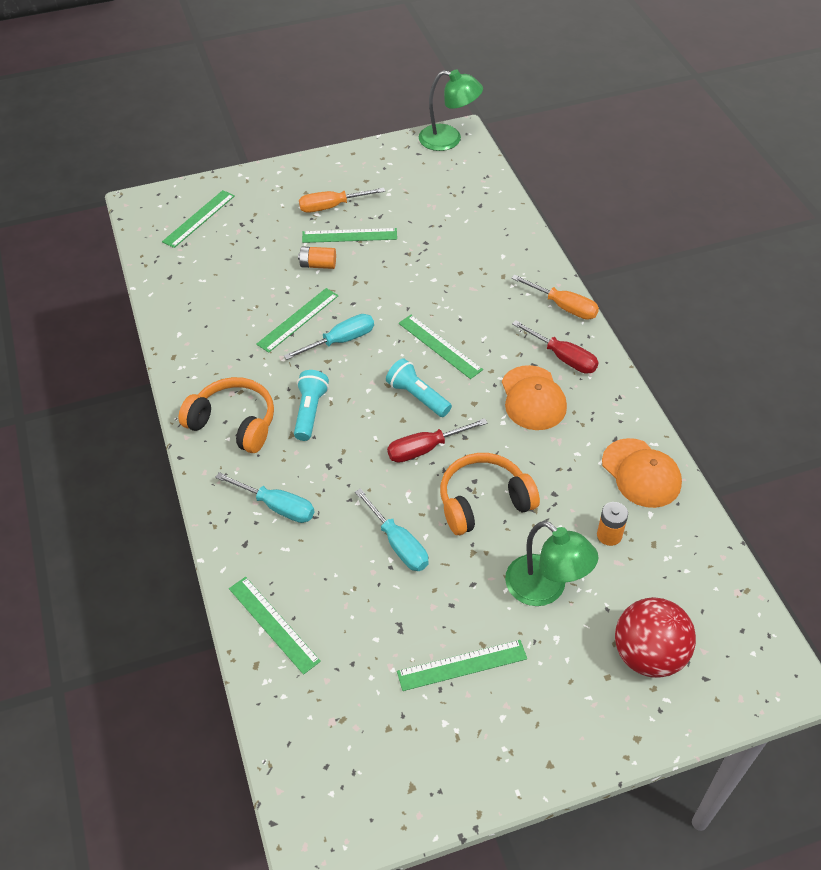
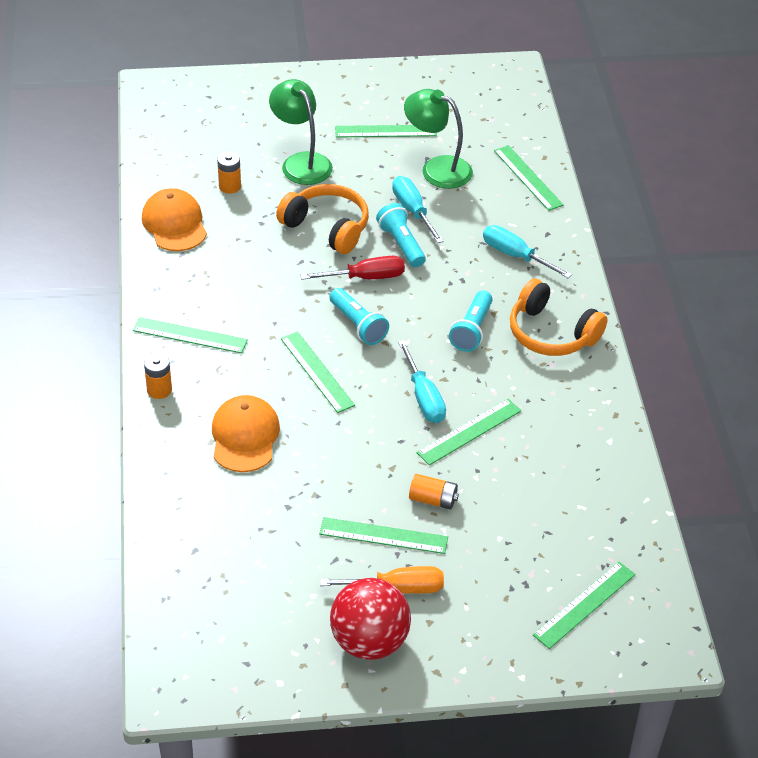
camera: 170 degrees left, 5 degrees down
turquoise screwdriver [284,314,374,360] -> turquoise screwdriver turned 90 degrees counterclockwise [398,340,446,423]
green lamp [419,70,483,151] -> green lamp moved to [404,89,473,189]
orange headphones [440,453,540,535] -> orange headphones turned 135 degrees counterclockwise [276,184,369,254]
orange cap [502,365,567,430] -> orange cap moved to [212,395,280,472]
orange screwdriver [511,274,599,320] -> orange battery [144,353,172,399]
red screwdriver [512,320,599,374] -> green ruler [133,317,248,353]
red ball [615,597,696,678] -> red ball moved to [330,578,411,660]
none -> turquoise flashlight [376,203,426,267]

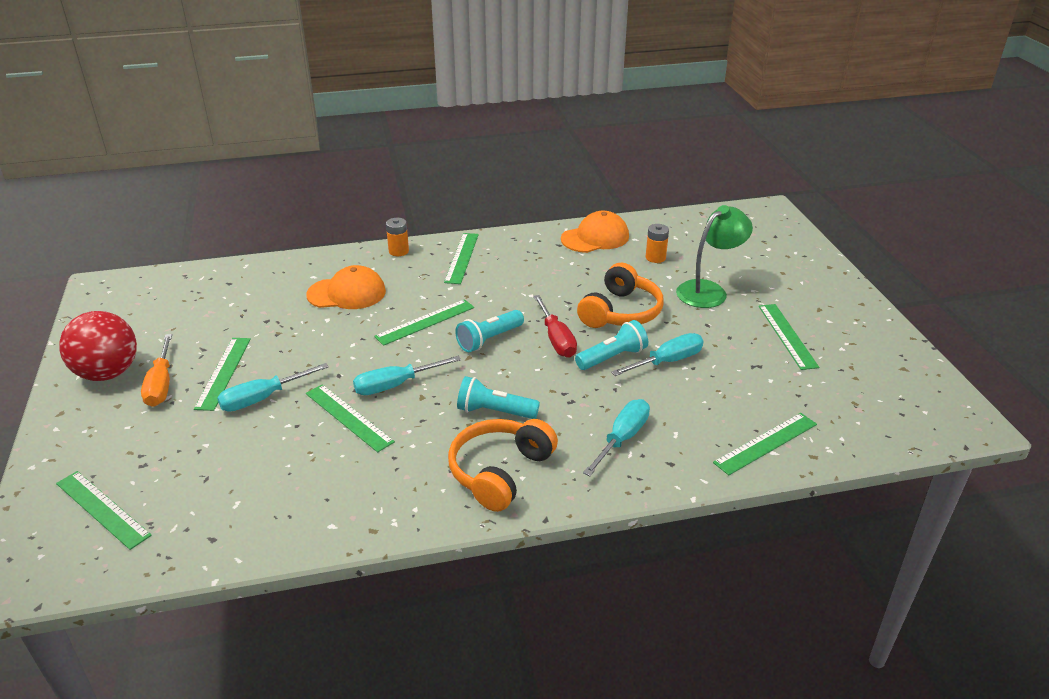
camera: 85 degrees right, 10 degrees down
green lamp [404,89,473,189] -> none
orange battery [409,474,459,509] -> turquoise screwdriver [217,363,329,412]

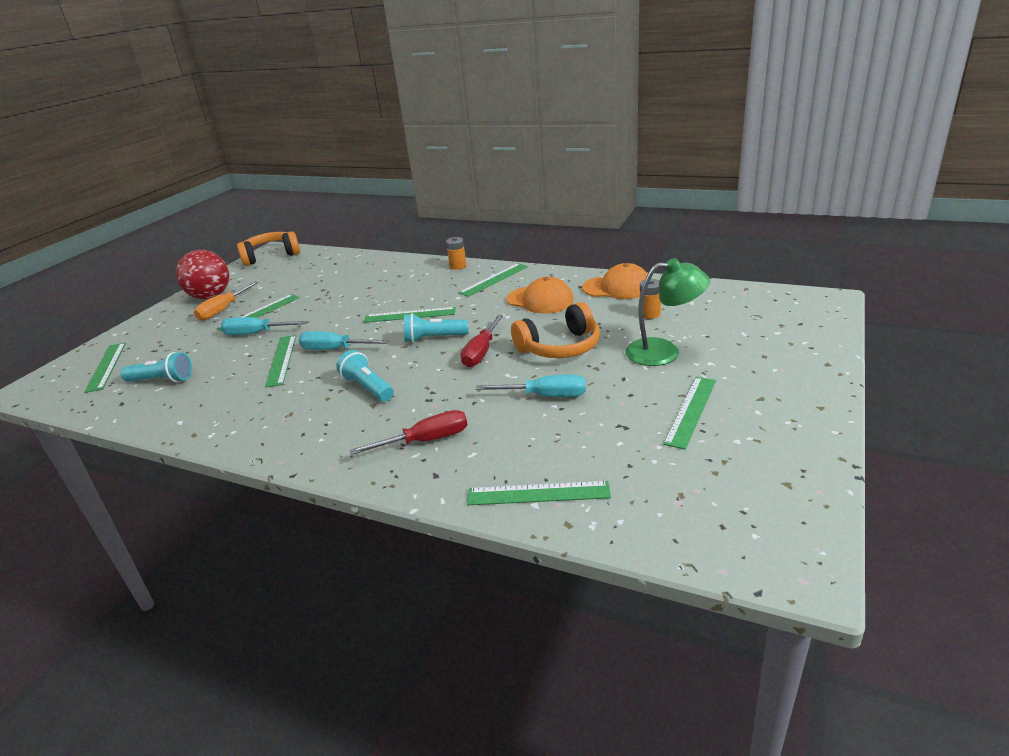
camera: 40 degrees right, 5 degrees down
orange cap [306,265,386,309] -> orange cap moved to [506,277,574,314]
orange headphones [448,419,558,512] -> orange headphones moved to [237,231,300,266]
turquoise flashlight [575,320,648,370] -> turquoise flashlight moved to [121,352,192,382]
turquoise screwdriver [583,399,650,476] -> red screwdriver [350,410,468,455]

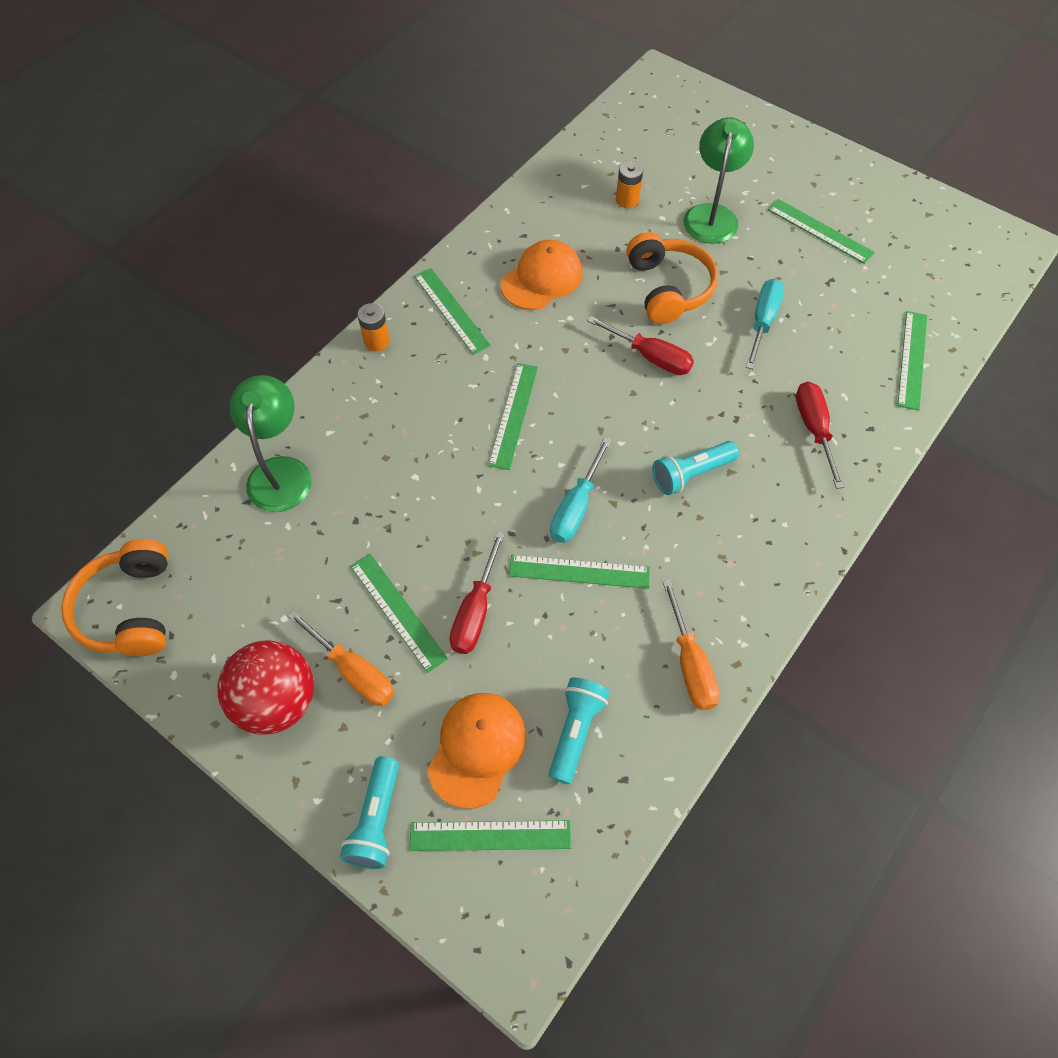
camera: 80 degrees left, 30 degrees up
turquoise screwdriver [221,317,308,335] -> red screwdriver [450,531,505,654]
turquoise flashlight [404,313,468,343] -> turquoise flashlight moved to [340,756,399,869]
orange cap [582,263,648,299] -> orange cap moved to [427,693,526,809]
none -> green lamp [230,375,312,512]
none -> orange screwdriver [662,579,720,710]

